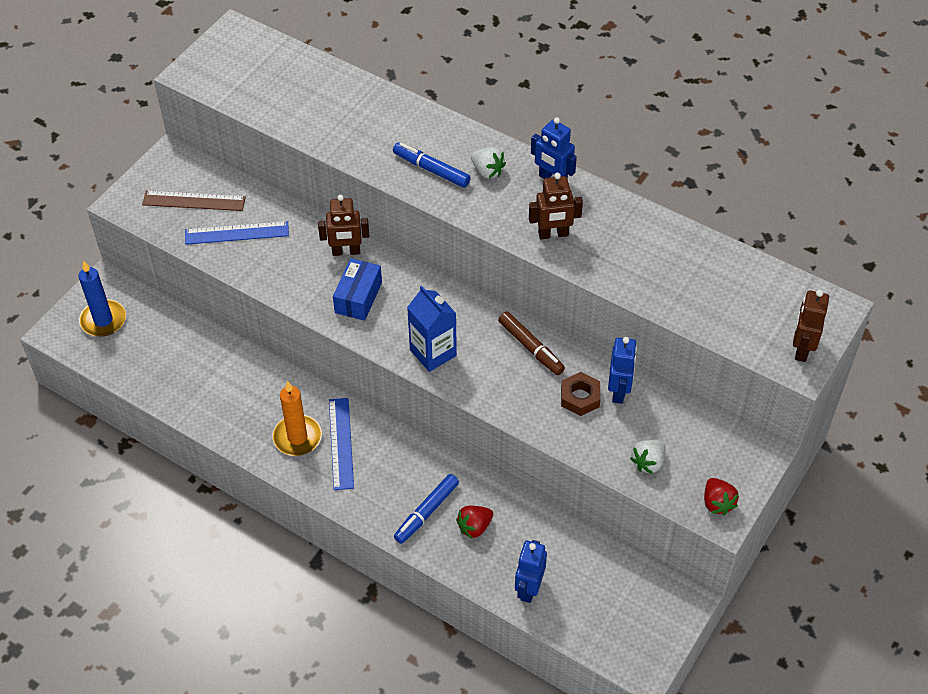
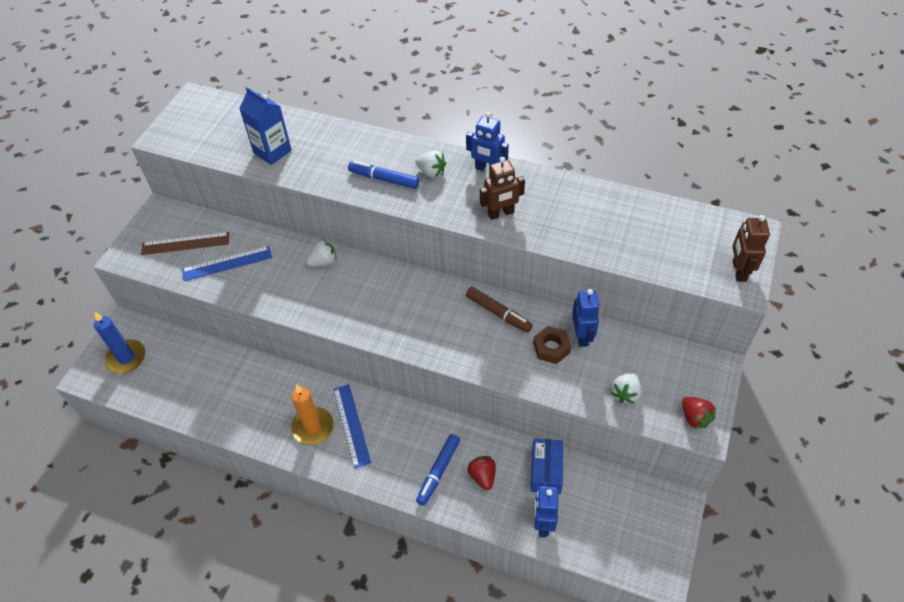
camera: 10 degrees left, 0 degrees up
brown robot [318,195,369,256] -> white strawberry [306,239,337,267]
blue box [333,258,382,321] -> blue box moved to [531,438,563,494]
blue carton [407,286,457,372] -> blue carton moved to [239,87,292,165]
red strawberry [456,506,493,539] -> red strawberry turned 120 degrees clockwise [468,456,496,490]

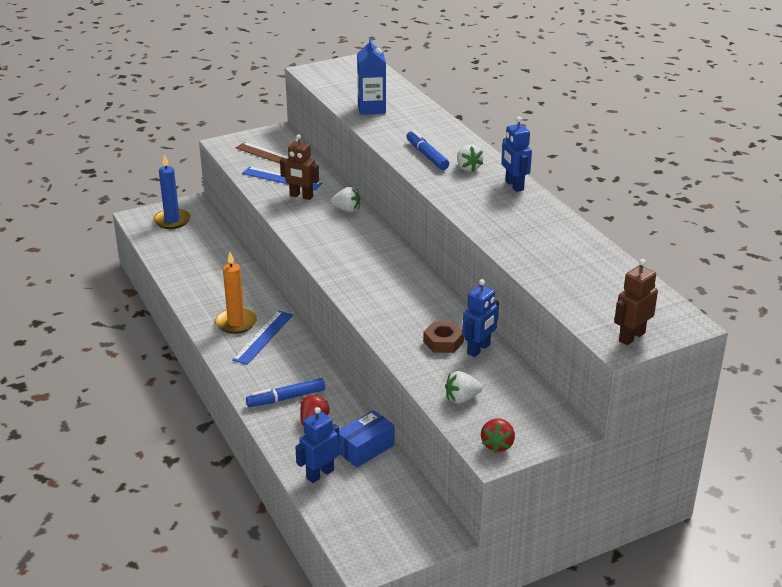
camera: 40 degrees right, 20 degrees down
brown marker [466,287,533,333] -> none
brown robot [480,157,525,220] -> brown robot moved to [280,134,319,200]

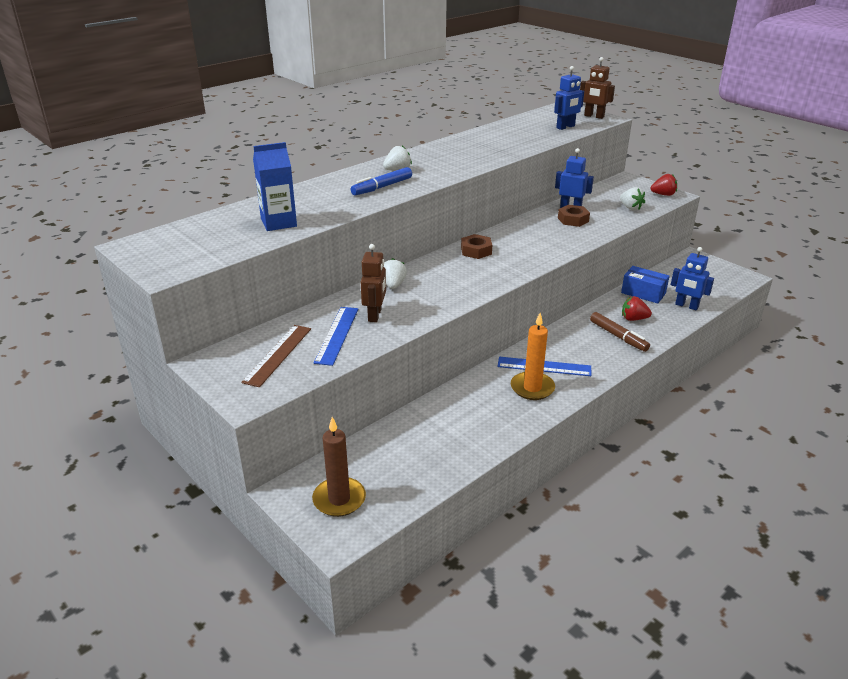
camera: 105 degrees left, 0 degrees up
blue candle [153,154,191,229] -> brown candle [312,417,366,517]
blue marker [246,378,325,407] -> brown marker [590,312,650,352]
blue robot [501,117,532,192] -> blue robot moved to [554,66,584,130]
none -> brown nut [461,234,492,259]

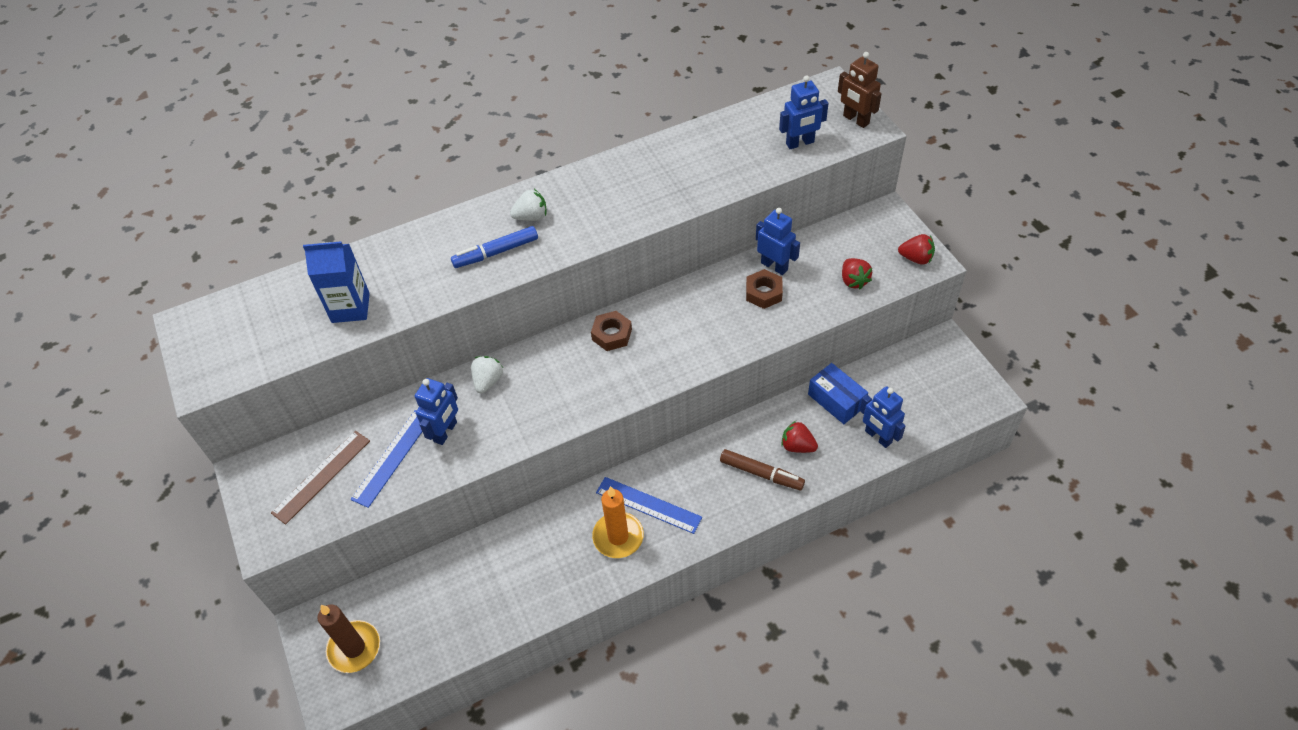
camera: 20 degrees right, 20 degrees up
brown robot [361,244,386,322] -> blue robot [415,378,458,445]
brown marker [590,312,650,352] -> brown marker turned 45 degrees counterclockwise [720,449,805,490]
white strawberry [620,187,645,210] -> red strawberry [842,258,872,289]

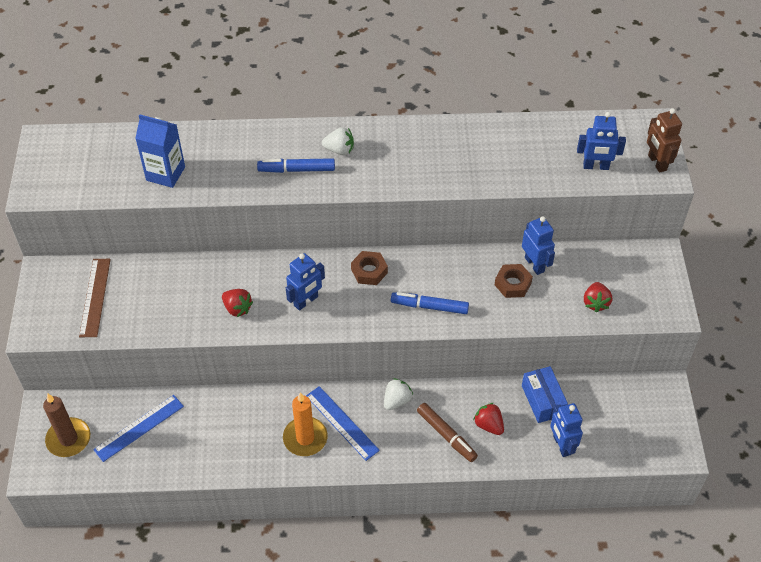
camera: 20 degrees right, 0 degrees up
brown ruler [271,431,370,525] -> brown ruler turned 60 degrees counterclockwise [79,259,111,337]
blue ruler [351,410,422,508] -> blue ruler moved to [93,395,184,462]
blue robot [415,378,458,445] -> blue robot moved to [286,253,325,311]
white strawberry [471,356,503,393] -> white strawberry moved to [384,378,413,410]
red strawberry [898,234,935,265] -> red strawberry moved to [222,289,253,317]
none -> blue marker [391,292,469,314]

